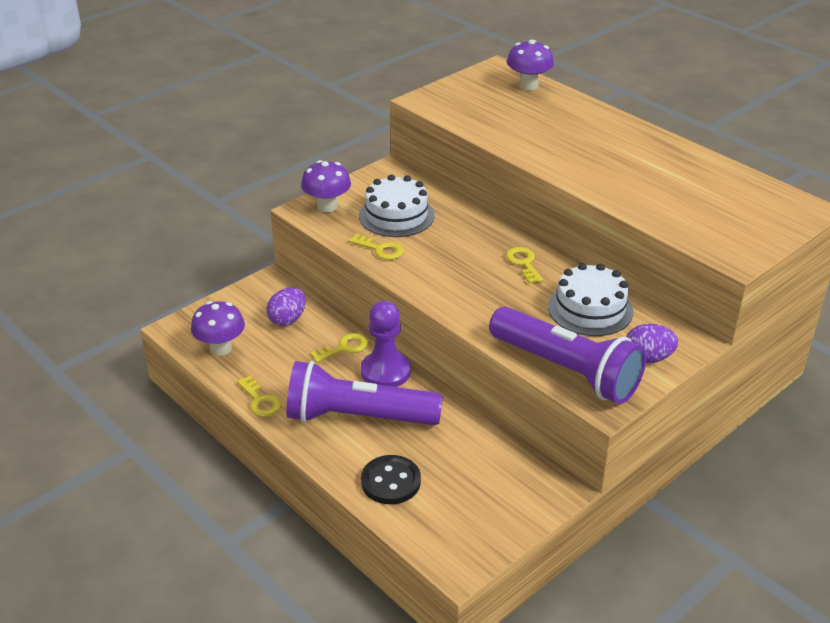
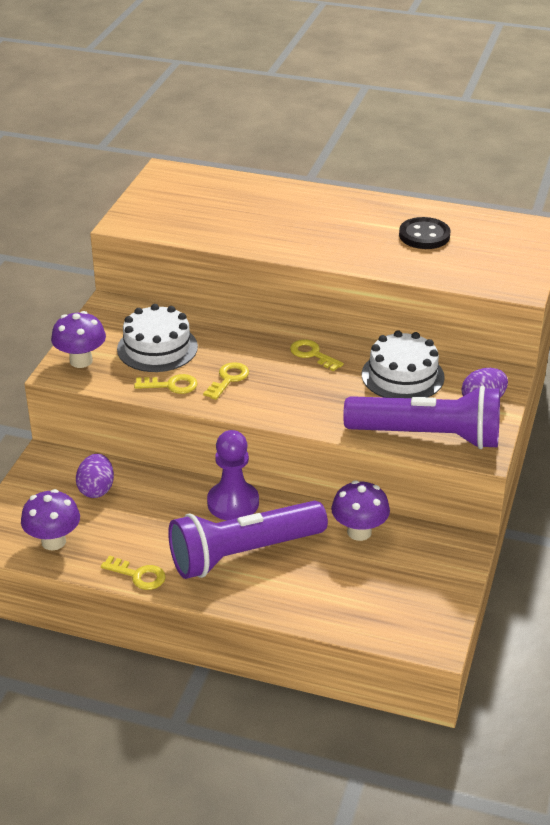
camera: 30 degrees left, 0 degrees up
yellow key [310,333,368,363] -> yellow key moved to [203,362,249,400]
black button [361,455,421,504] -> black button moved to [399,217,451,249]
purple mushroom [507,40,554,90] -> purple mushroom moved to [331,480,390,541]

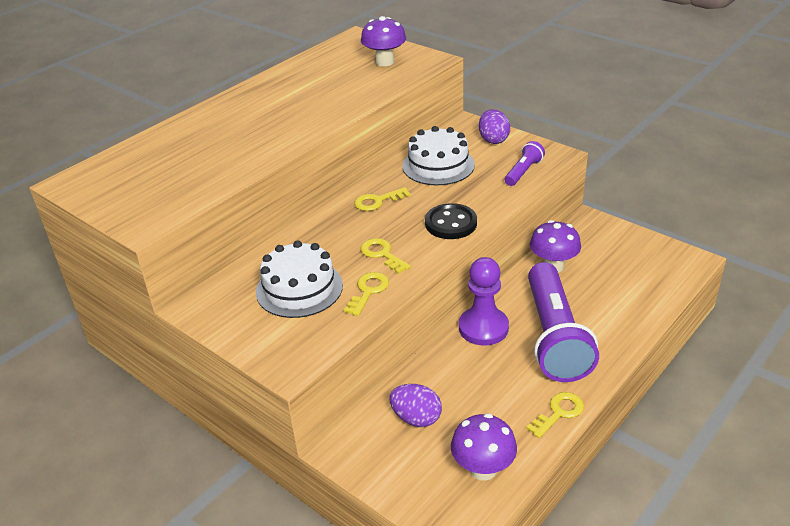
camera: 65 degrees left, 0 degrees up
purple mushroom [51,311,106,368] -> purple mushroom moved to [361,16,406,66]
purple flashlight [343,386,500,449] -> purple flashlight [505,141,545,186], size x0.45
black button [399,217,451,249] -> black button moved to [425,203,477,239]

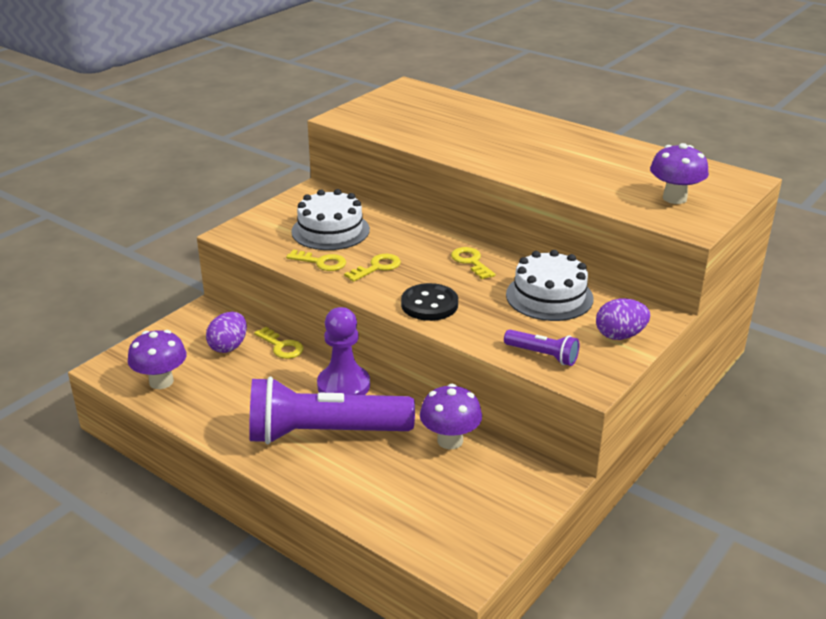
camera: 85 degrees right, 5 degrees down
yellow key [526,392,584,438] -> yellow key moved to [254,327,304,359]

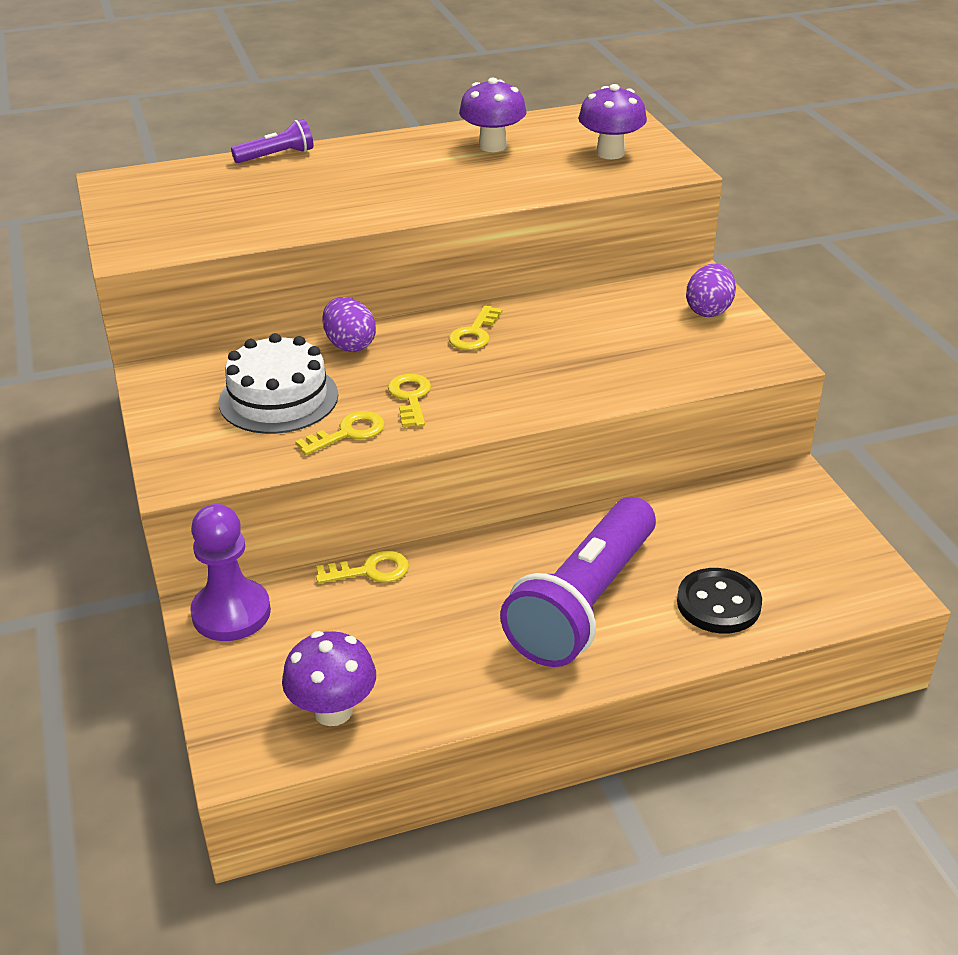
camera: 55 degrees left, 5 degrees up
purple egg [206,312,247,353] -> purple egg moved to [322,297,376,352]
purple pawn [317,307,370,395] -> purple pawn moved to [190,504,271,641]
black button [401,283,458,321] -> black button moved to [677,568,762,634]
purple mushroom [420,384,482,449] -> purple mushroom moved to [459,78,526,152]
yellow key [451,247,495,279] -> yellow key turned 75 degrees counterclockwise [449,305,502,350]
purple flashlight [504,330,579,366] -> purple flashlight moved to [231,119,314,163]
white cake [506,250,594,321] -> none

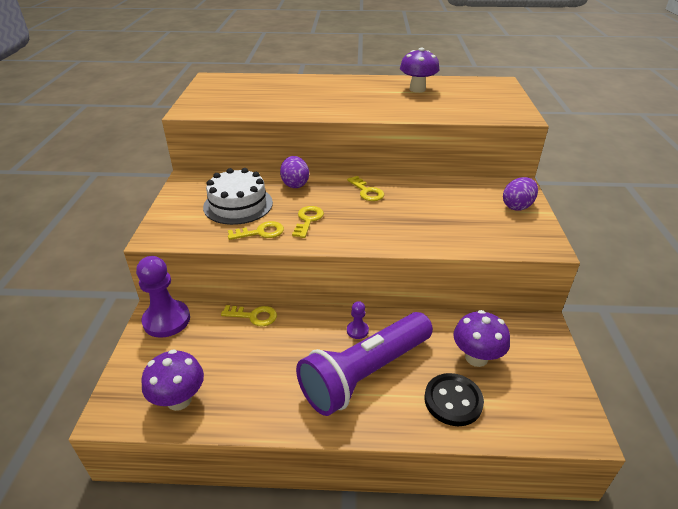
camera: 20 degrees right, 0 degrees up
purple flashlight [231,119,314,163] -> none
yellow key [449,305,502,350] -> yellow key turned 75 degrees counterclockwise [347,176,384,201]
purple mushroom [579,84,647,159] -> purple mushroom moved to [453,310,510,367]
none -> purple pawn [347,301,369,339]

